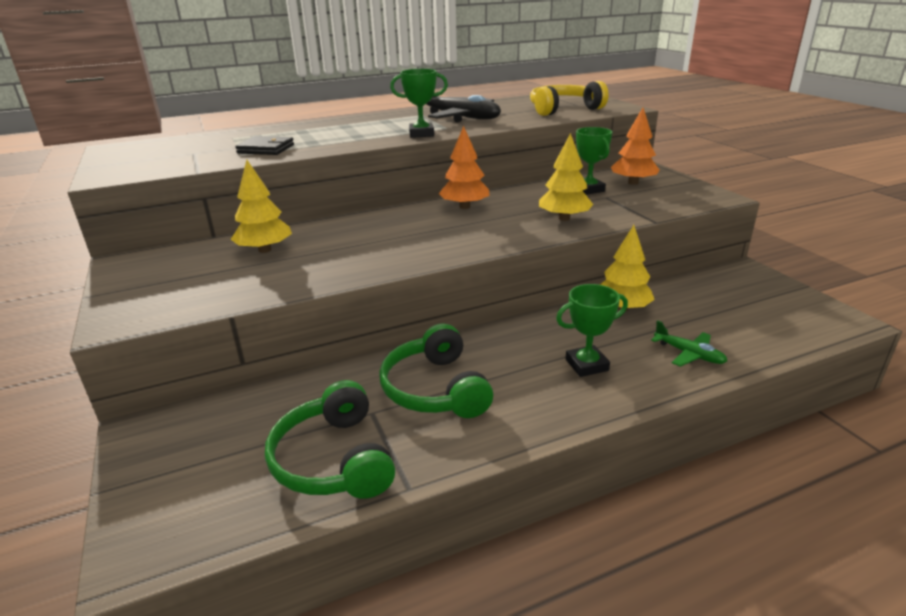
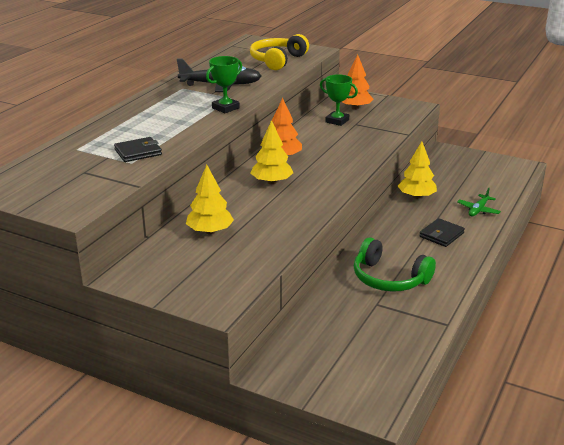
camera: 40 degrees left, 0 degrees up
green headphones [265,380,395,499] -> none
yellow tree [539,133,594,221] -> yellow tree moved to [250,120,293,185]
green trophy [556,284,628,377] -> black wallet [419,218,465,247]
green plane [651,320,727,367] -> green plane turned 120 degrees clockwise [457,188,501,217]

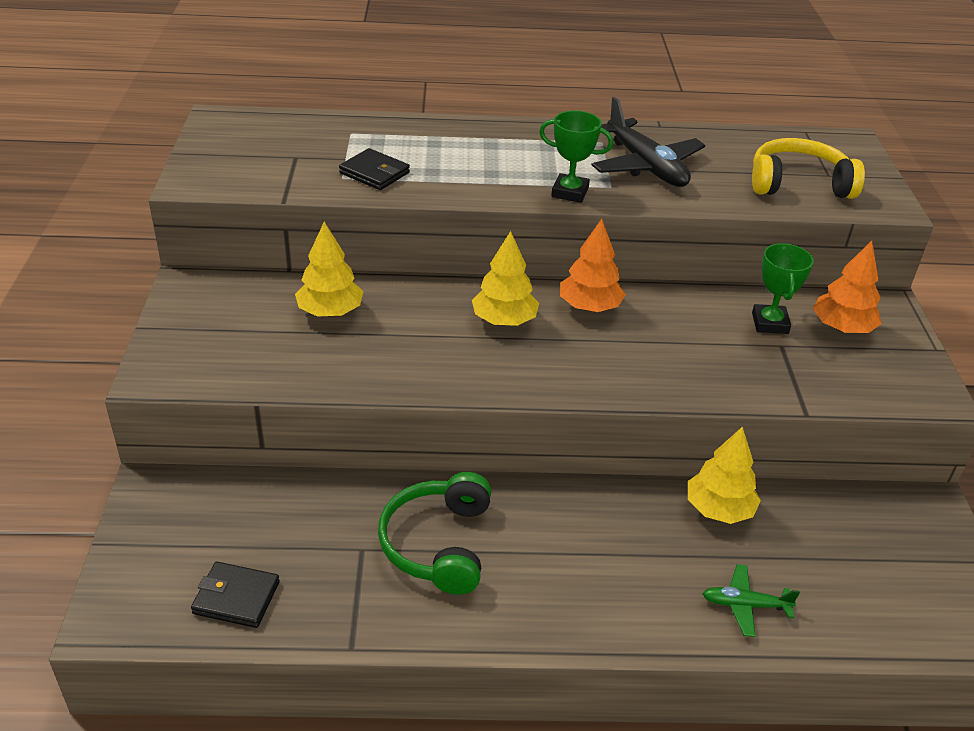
camera: 60 degrees right, 10 degrees up
black wallet [419,218,465,247] -> black wallet moved to [191,562,280,628]

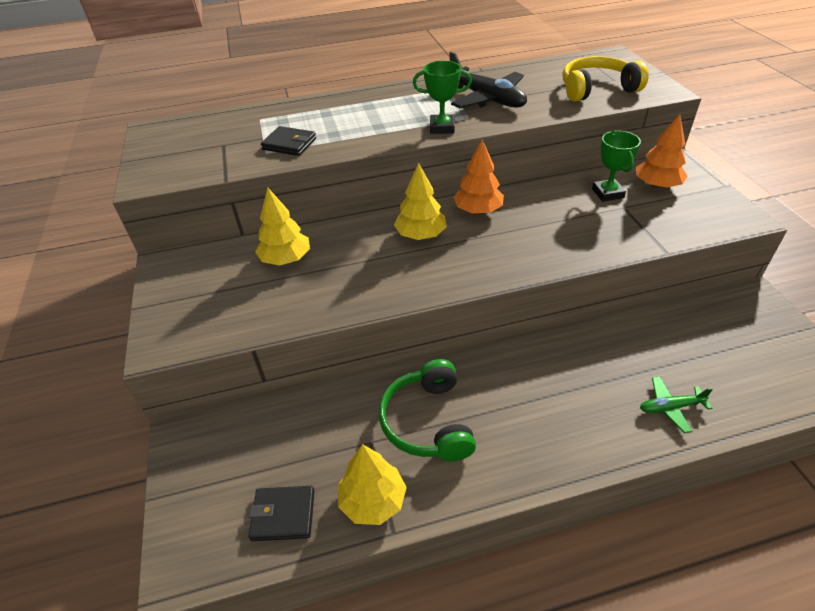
camera: 10 degrees left, 5 degrees up
yellow tree [688,426,761,524] -> yellow tree moved to [338,444,407,525]

